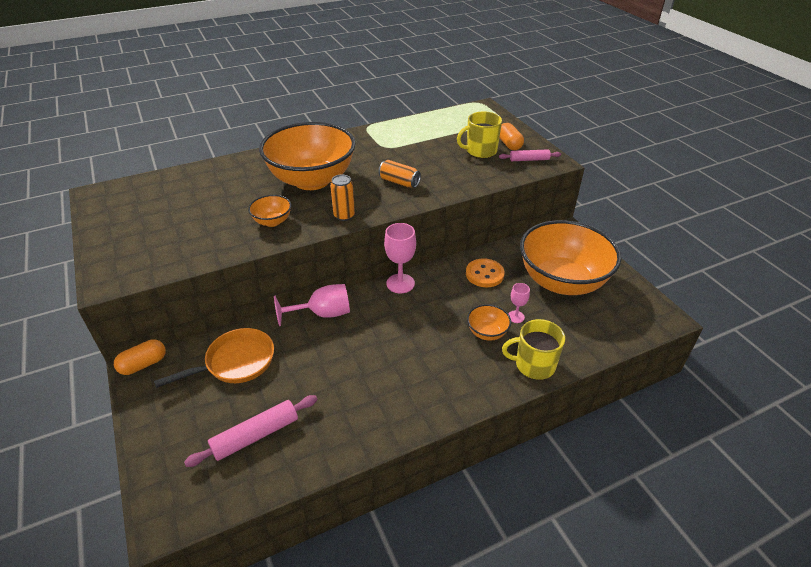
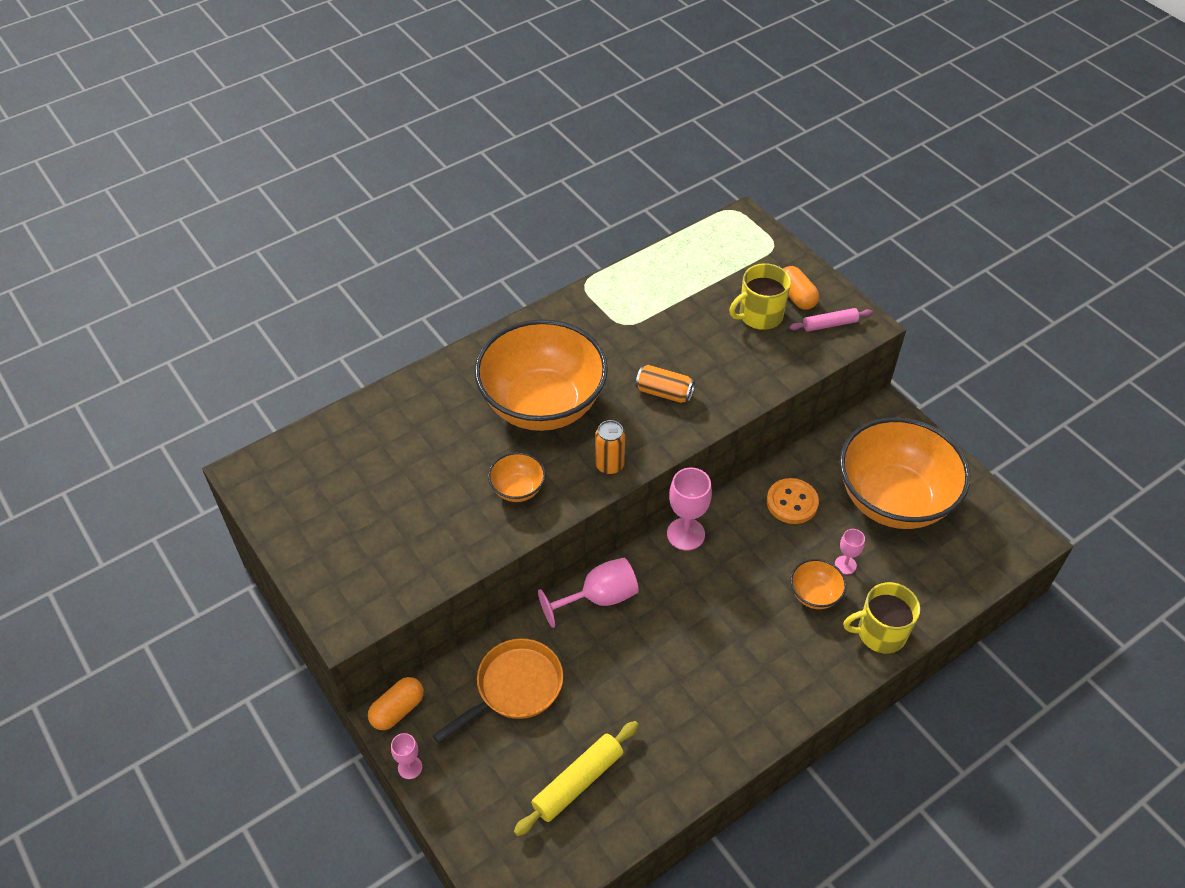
camera: 10 degrees left, 10 degrees up
pink rolling pin [184,395,318,467] -> yellow rolling pin [514,721,639,836]
none -> pink goblet [391,733,422,779]

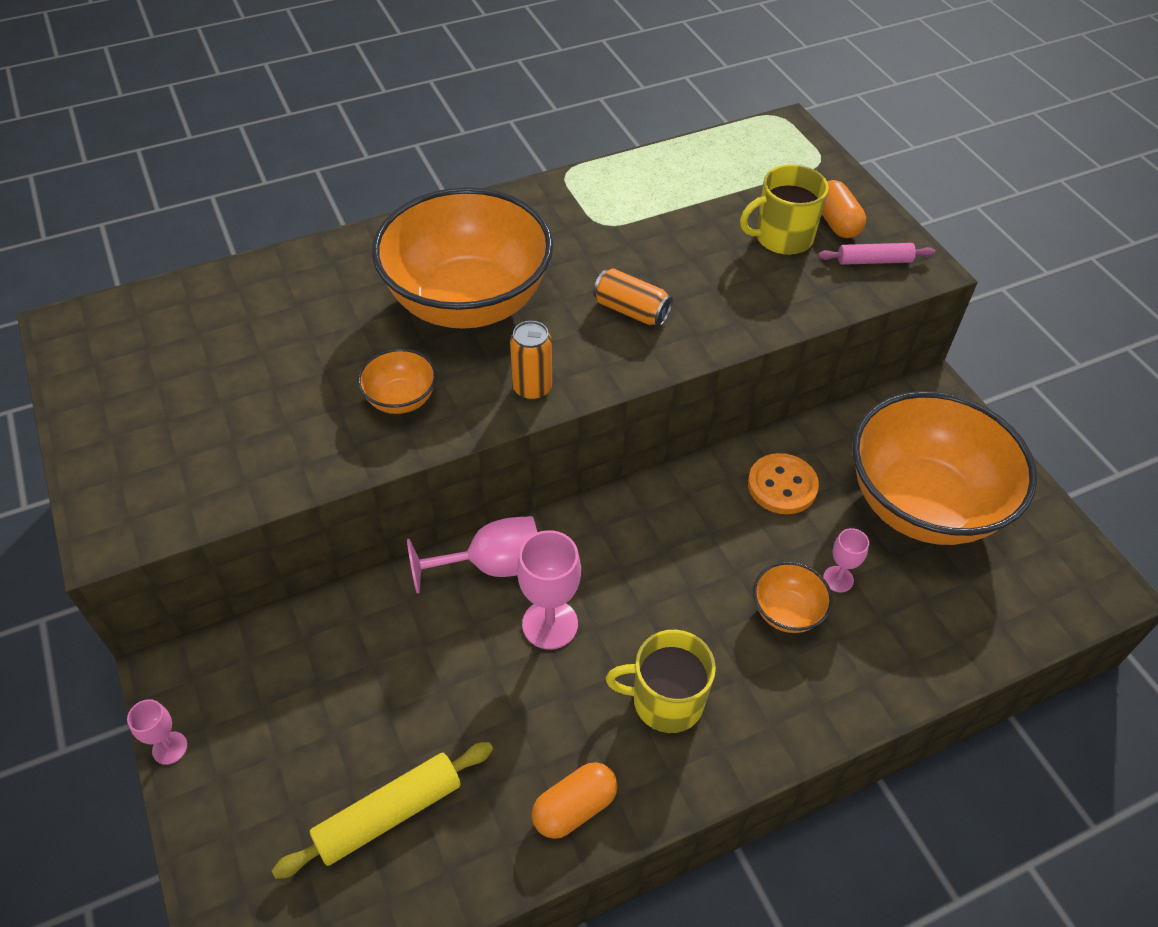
camera: 10 degrees right, 0 degrees up
orange capsule [368,677,424,730] -> orange capsule moved to [532,762,618,839]
orange pan [433,638,563,744] -> none
pink goblet [667,468,712,550] -> pink goblet moved to [517,530,581,649]
yellow mug [843,582,920,653] -> yellow mug moved to [606,630,716,733]

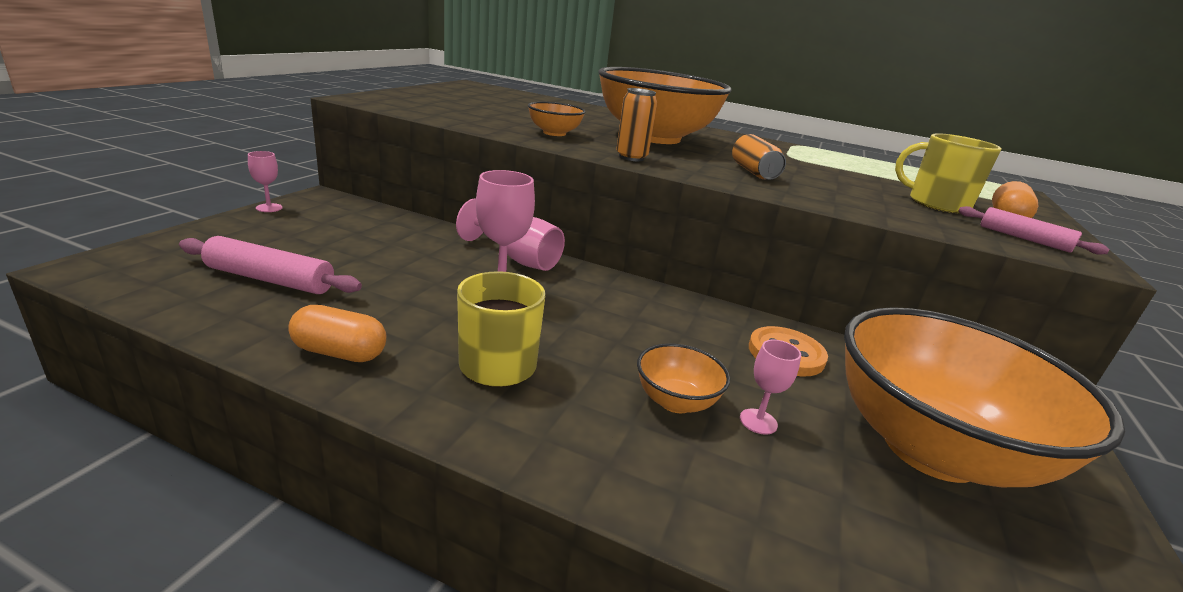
camera: 45 degrees right, 25 degrees down
yellow rolling pin [272,742,493,879] -> pink rolling pin [179,236,362,294]

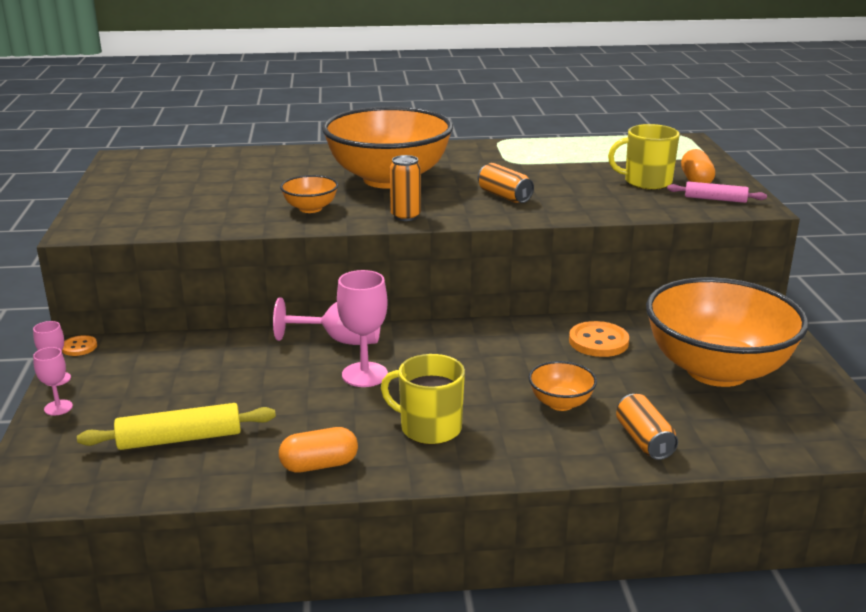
camera: 25 degrees left, 0 degrees up
pink rolling pin [179,236,362,294] -> yellow rolling pin [77,403,276,450]
pink goblet [740,340,801,435] -> pink goblet moved to [33,347,73,416]
none -> orange button [62,335,97,356]
none -> orange can [616,394,678,460]

